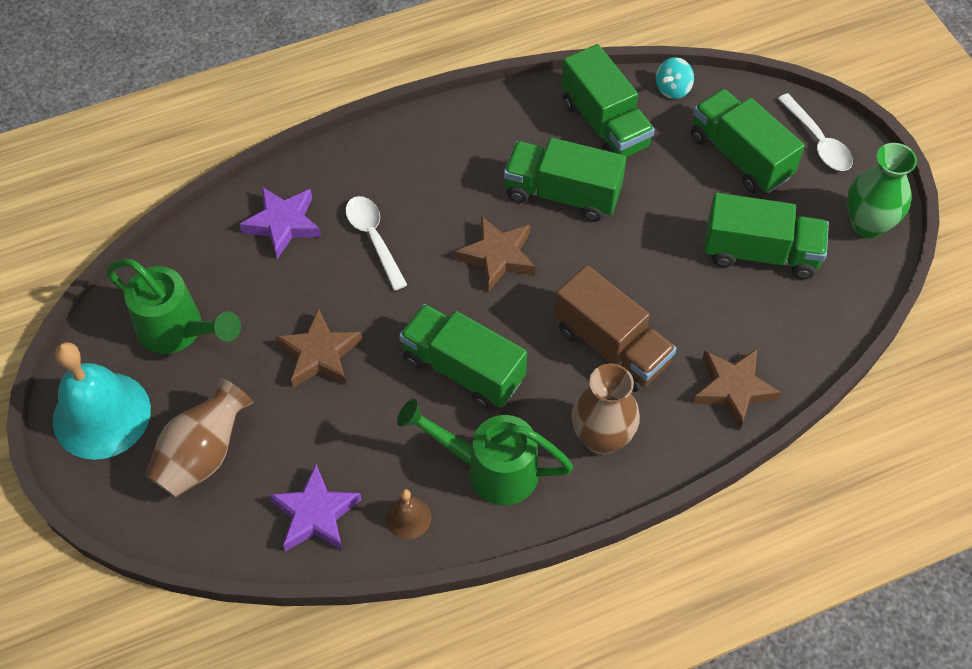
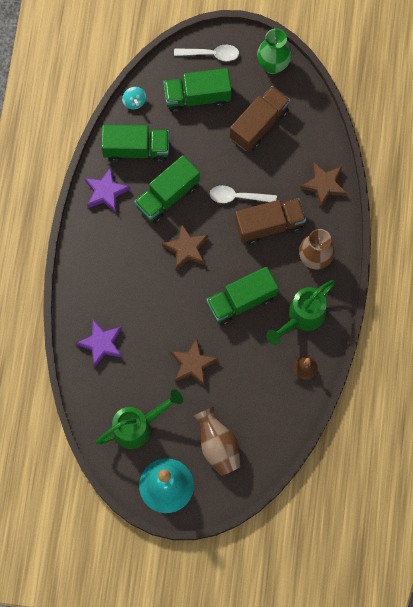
camera: 60 degrees left, 15 degrees up
purple star [269,464,362,551] -> purple star moved to [84,167,130,213]
white spoon [346,196,407,291] -> white spoon moved to [210,185,277,203]
green truck [704,193,829,279] -> brown truck [230,86,290,152]

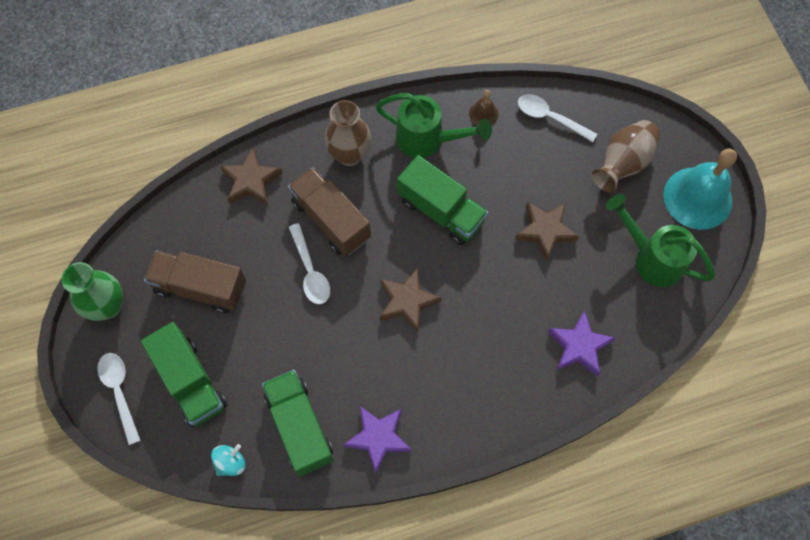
camera: 115 degrees left, 5 degrees down
green truck [134,155,200,224] -> none
none -> white spoon [518,94,597,142]

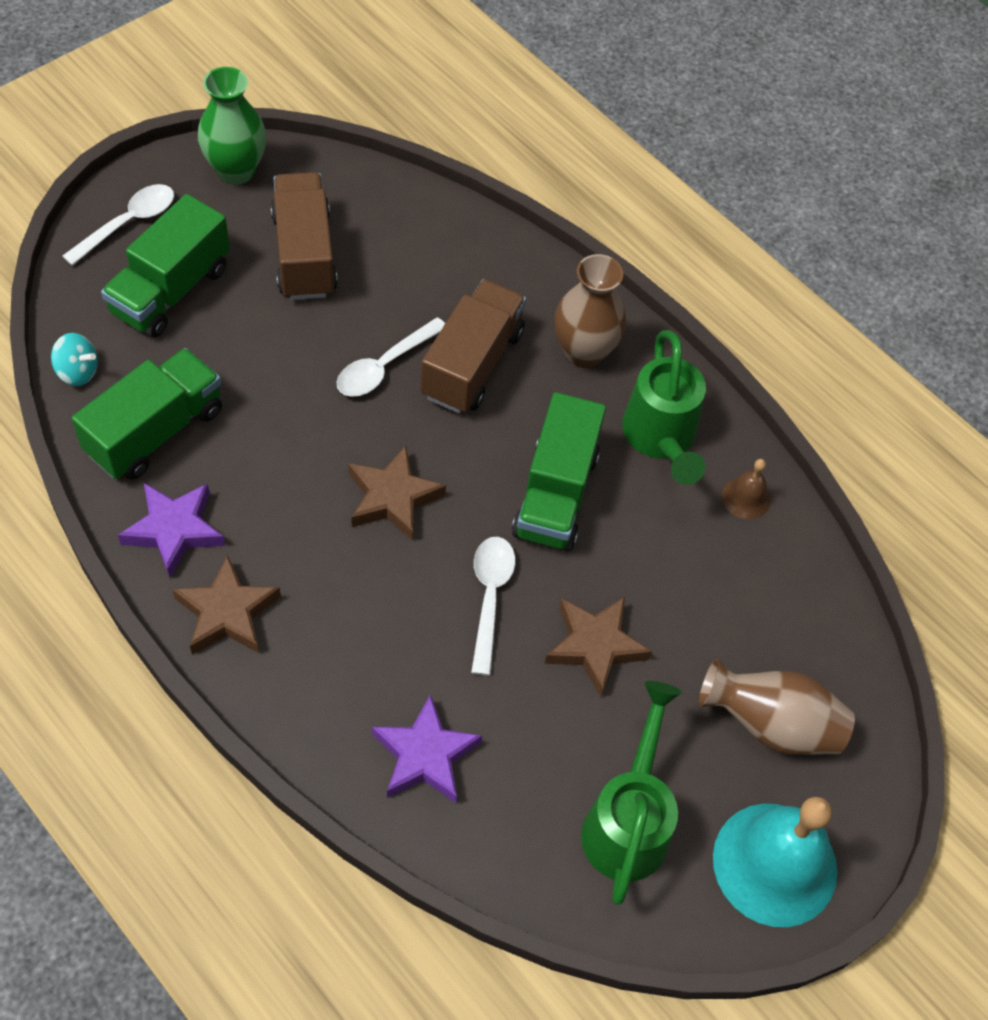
camera: 60 degrees right, 10 degrees down
brown star [220,148,283,206] -> brown star moved to [172,555,281,655]
white spoon [518,94,597,142] -> white spoon moved to [471,537,516,676]

